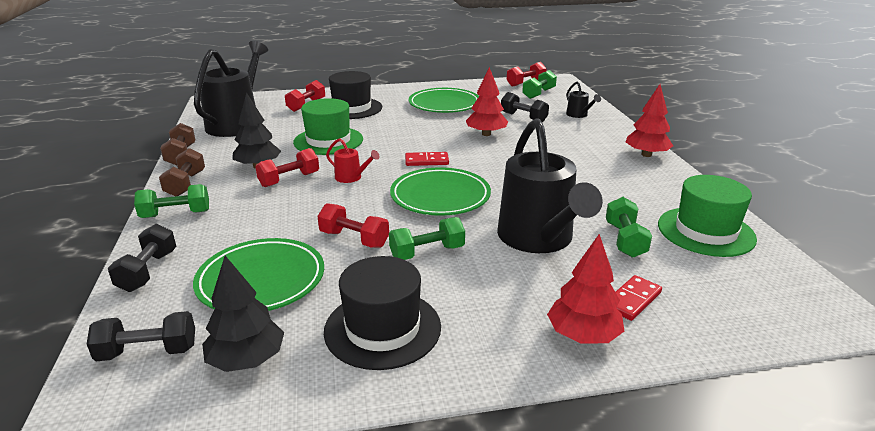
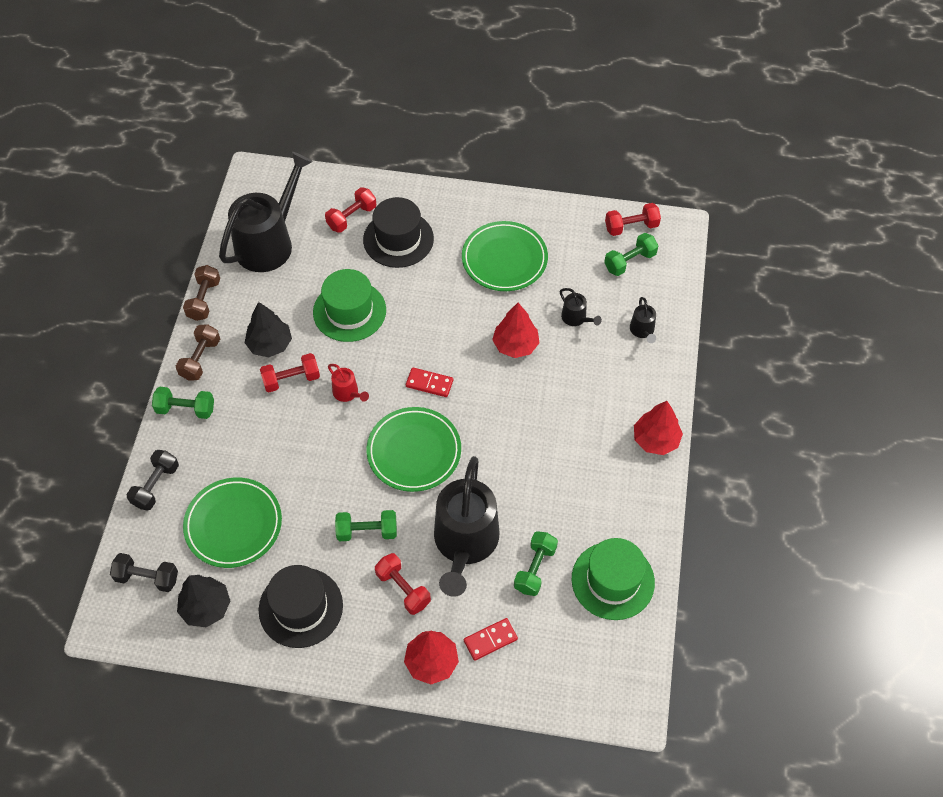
camera: 20 degrees right, 30 degrees up
red dumbbell [317,203,389,248] -> red dumbbell moved to [375,553,431,615]
black dumbbell [501,92,549,122] -> black watering can [560,288,602,326]

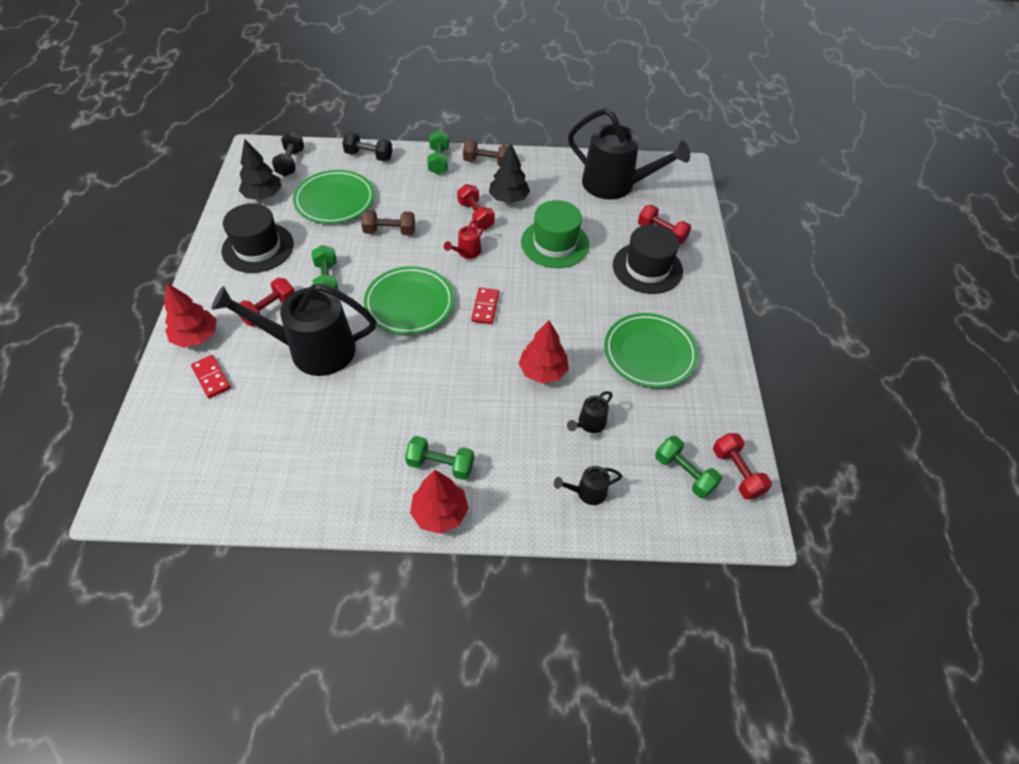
camera: 80 degrees right, 5 degrees down
brown dumbbell [183,265,220,321] -> brown dumbbell moved to [361,210,415,236]
green dumbbell [514,531,558,596] -> green dumbbell moved to [405,436,474,480]
green hat [572,538,655,620] -> none

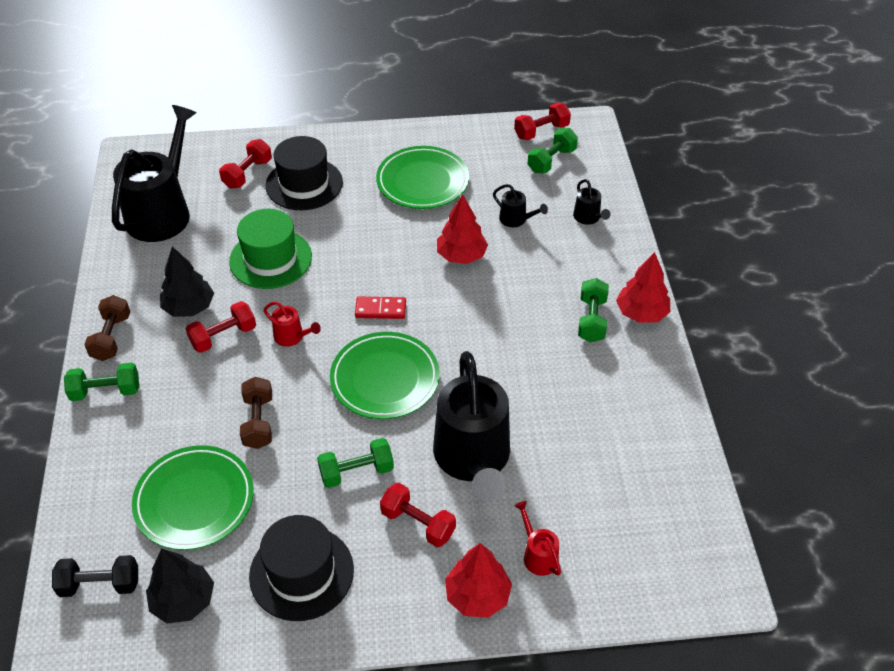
camera: 95 degrees left, 5 degrees down
red domino [191,355,231,398] -> red watering can [514,501,561,576]
black dumbbell [342,133,393,161] -> none

